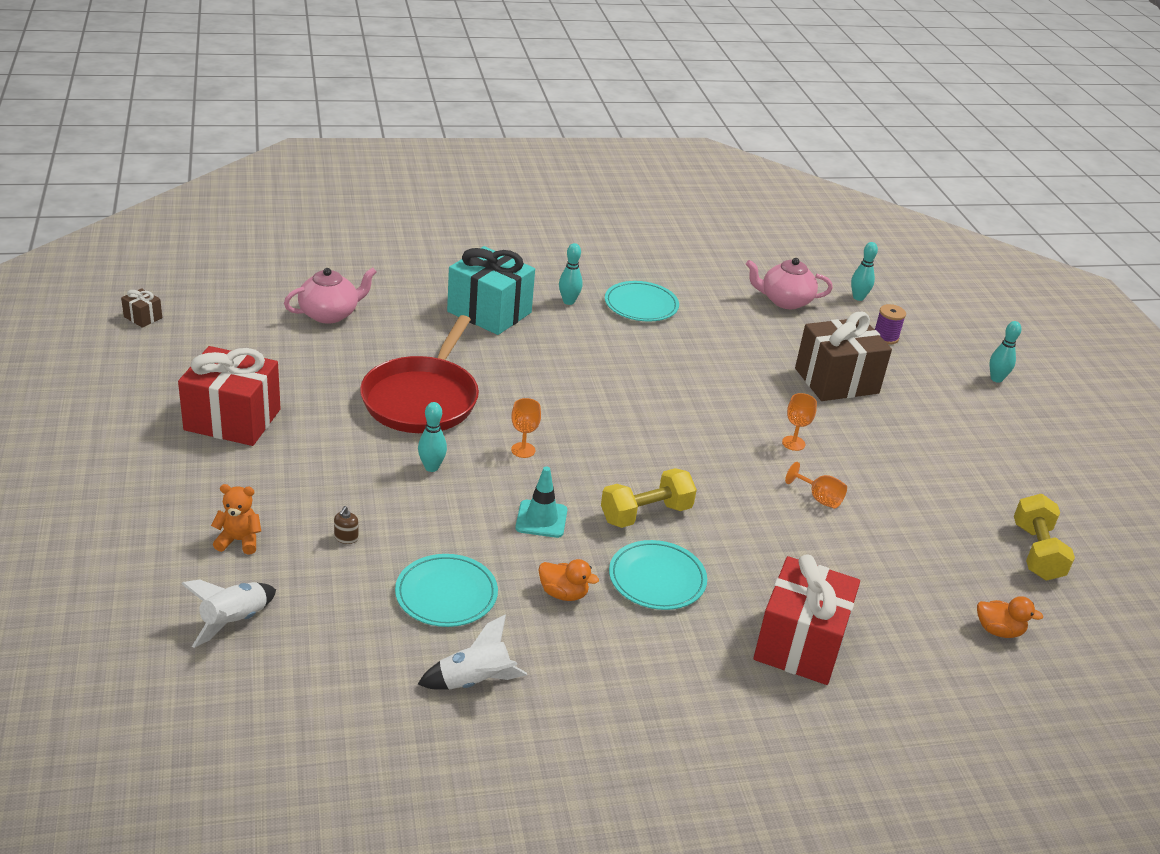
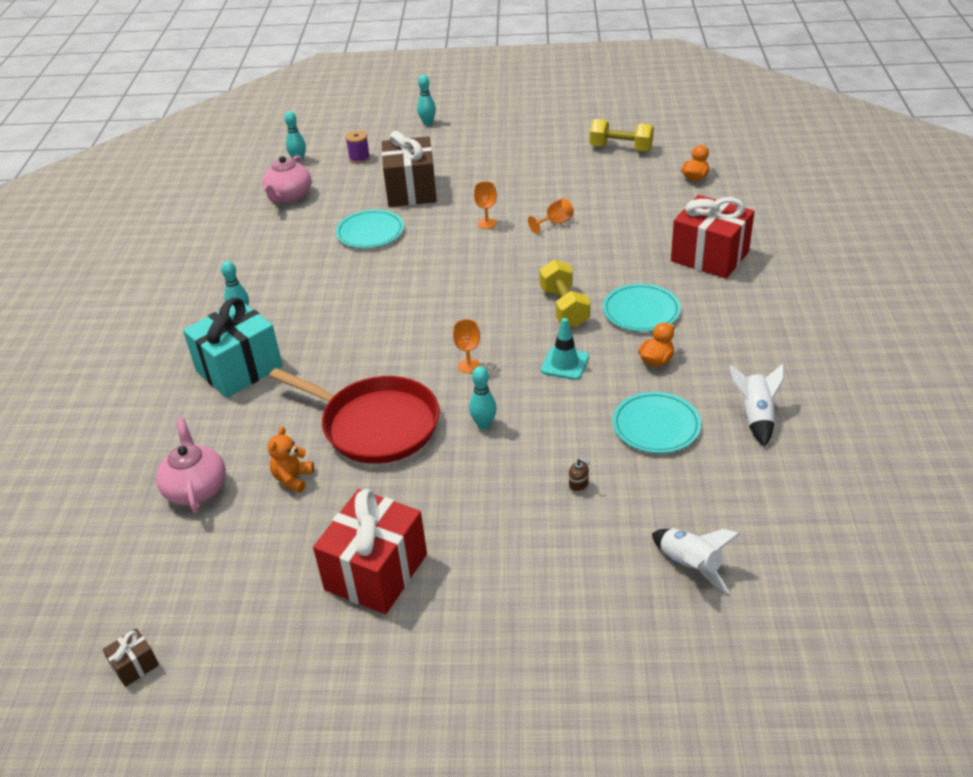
camera: 70 degrees left, 5 degrees up
orange teddy bear [211,484,261,555] -> orange teddy bear moved to [268,427,314,493]
turquoise plate [605,281,679,322] -> turquoise plate moved to [336,210,404,248]

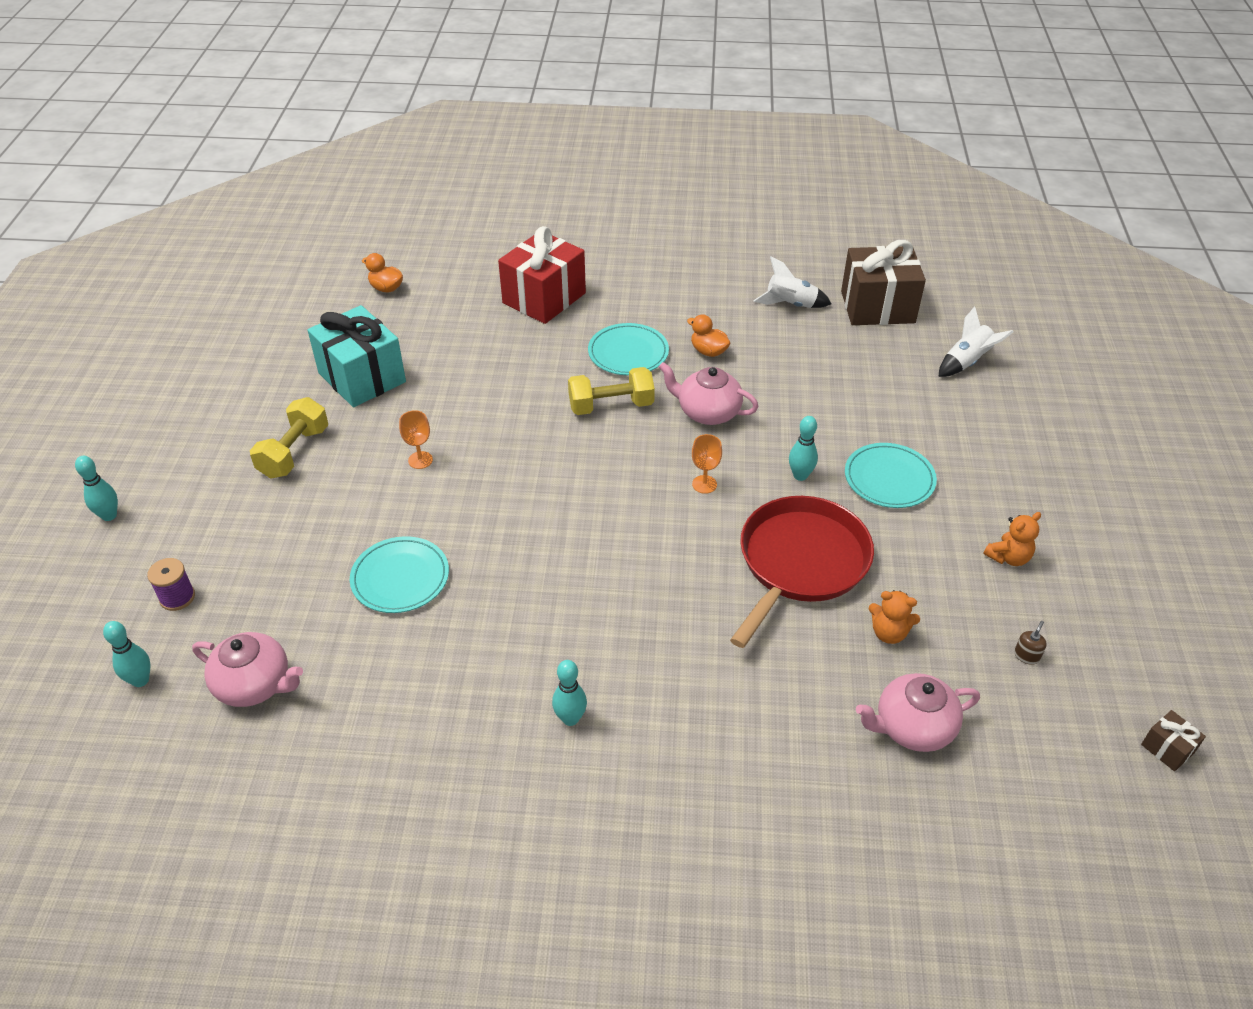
camera: 90 degrees left, 5 degrees up
turquoise gift [183,298,283,398] -> turquoise gift moved to [308,305,406,407]
red gift [313,489,427,614] -> orange teddy bear [983,512,1041,566]
brown gift [382,131,437,207] -> brown gift moved to [841,240,926,325]
orange goblet [528,198,574,234] -> none
turquoise traffic cone [541,318,589,380] -> pink teapot [659,362,759,425]
brown soap dispenser [569,458,590,494] -> brown soap dispenser moved to [1014,621,1047,665]
yellow dumbbell [590,119,654,152] -> yellow dumbbell moved to [250,397,328,479]
turquoise plate [612,392,701,453] -> turquoise plate moved to [845,443,937,508]

